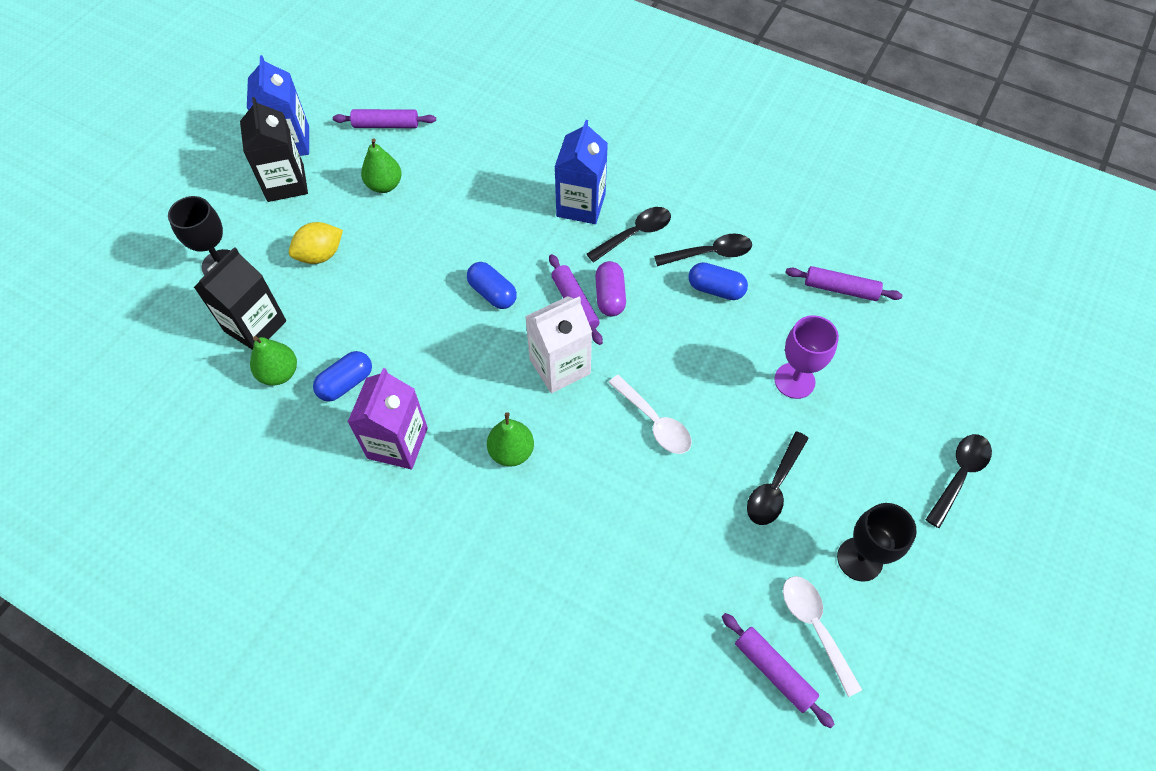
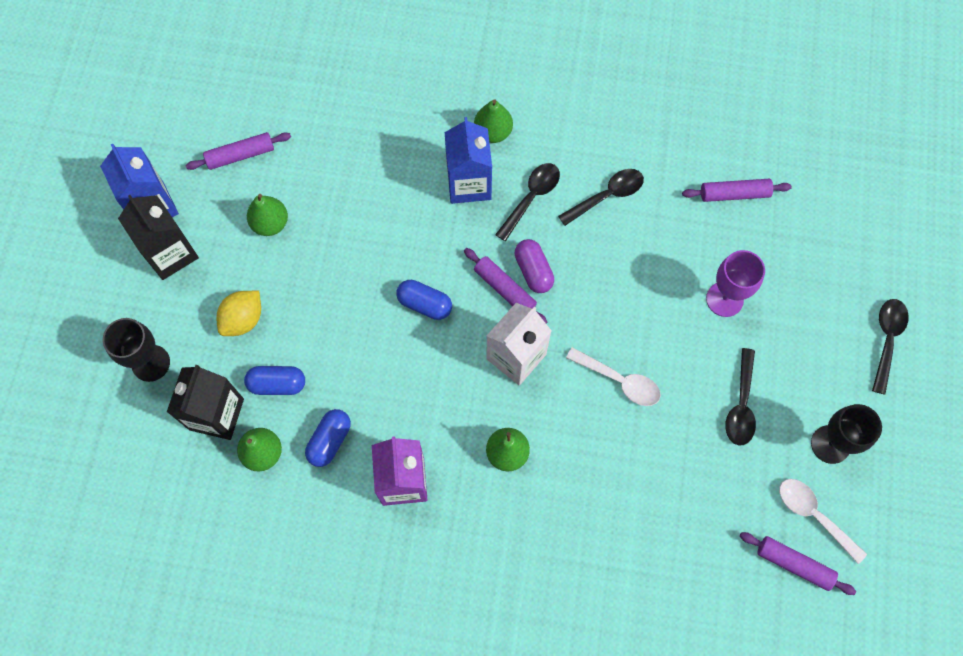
camera: 20 degrees left, 10 degrees up
blue capsule [688,262,748,300] -> blue capsule moved to [244,366,305,395]
none -> green pear [474,99,513,143]

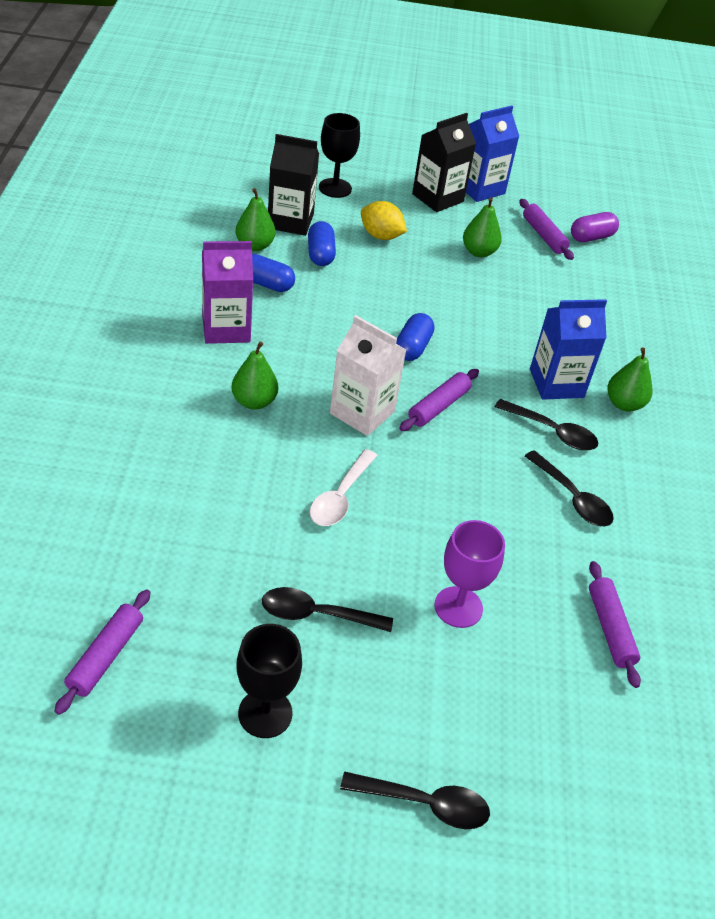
camera: 80 degrees right, 25 degrees down
purple capsule [515,239,554,293] -> purple capsule moved to [571,212,619,242]
white spoon [779,479,867,564] -> none

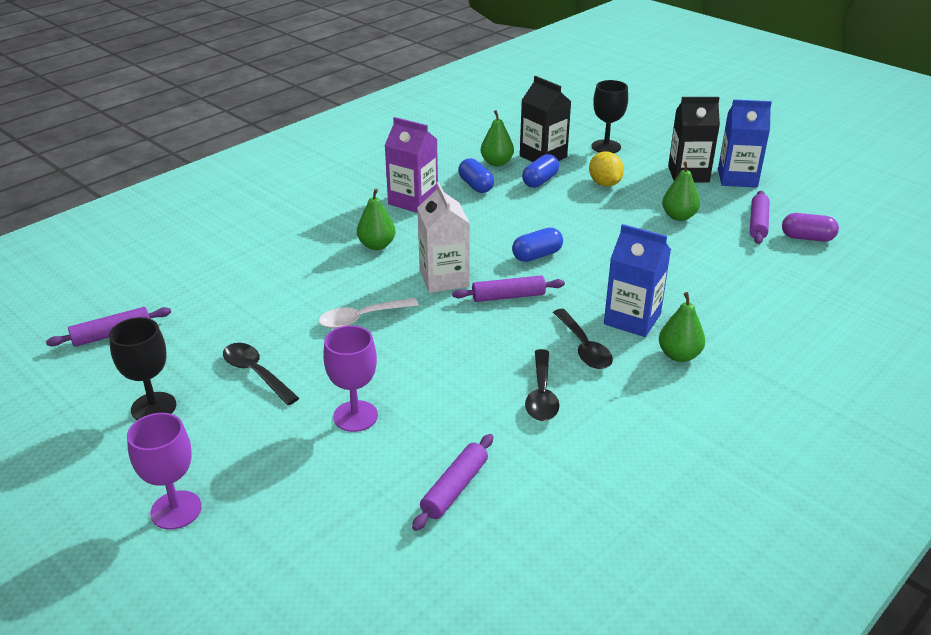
camera: 45 degrees right, 10 degrees down
black spoon [340,772,490,829] -> purple goblet [127,413,202,530]

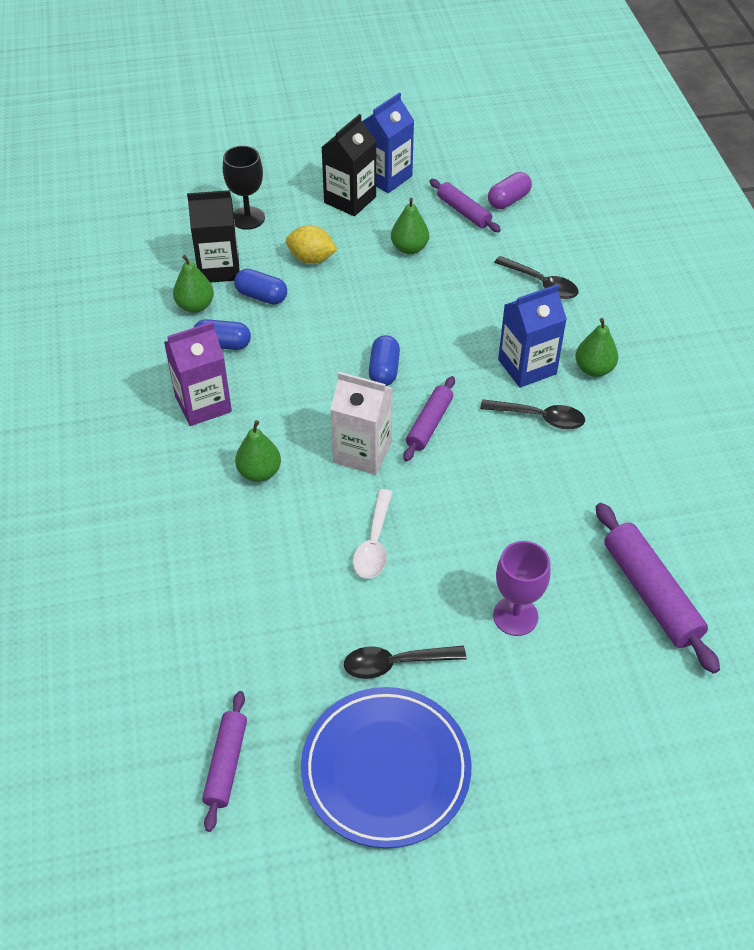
camera: 55 degrees left, 15 degrees up
black goblet [109,317,176,420] -> blue plate [301,687,472,848]
purple goblet [127,413,202,530] -> none
purple rolling pin [412,434,493,531] -> purple rolling pin [596,503,720,674], size x1.59
blue capsule [522,154,559,188] -> blue capsule turned 45 degrees counterclockwise [234,269,287,305]
black spoon [525,349,560,421] -> black spoon moved to [494,256,579,299]

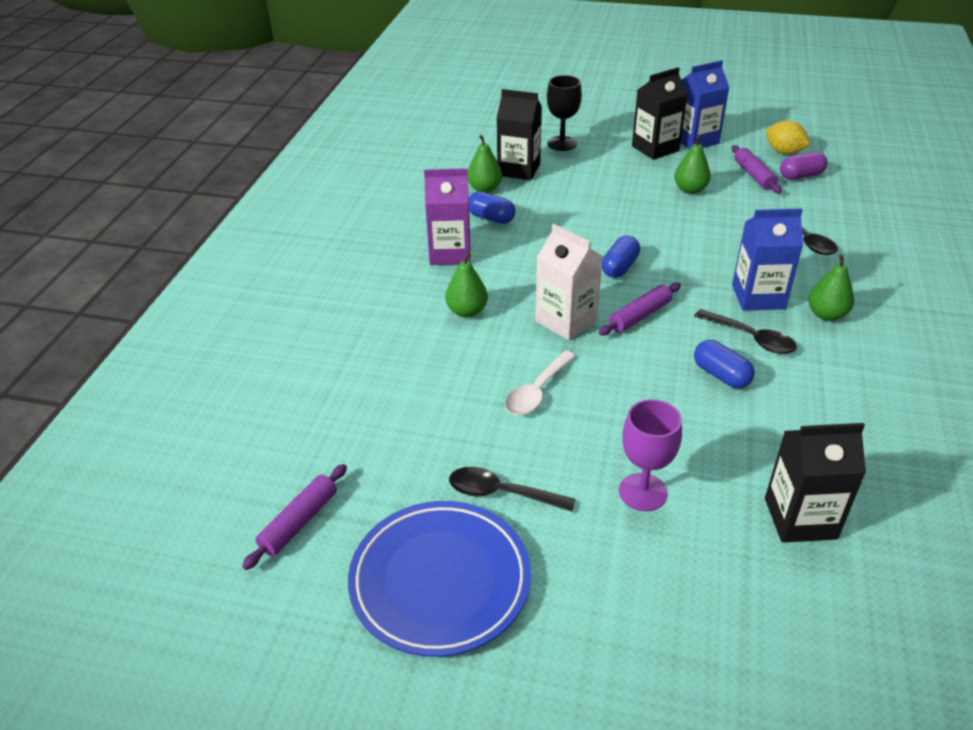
camera: 25 degrees right, 10 degrees down
blue capsule [234,269,287,305] -> blue capsule moved to [694,340,755,388]
yellow lemon [286,225,337,263] -> yellow lemon moved to [766,120,810,154]
purple rolling pin [596,503,720,674] -> black carton [765,423,866,543]

